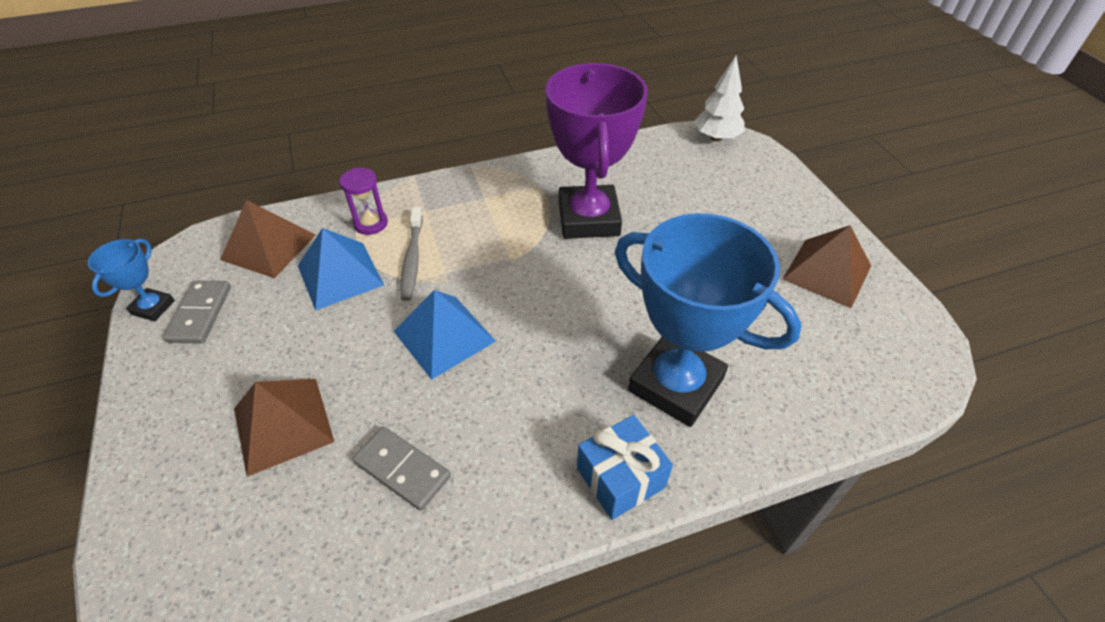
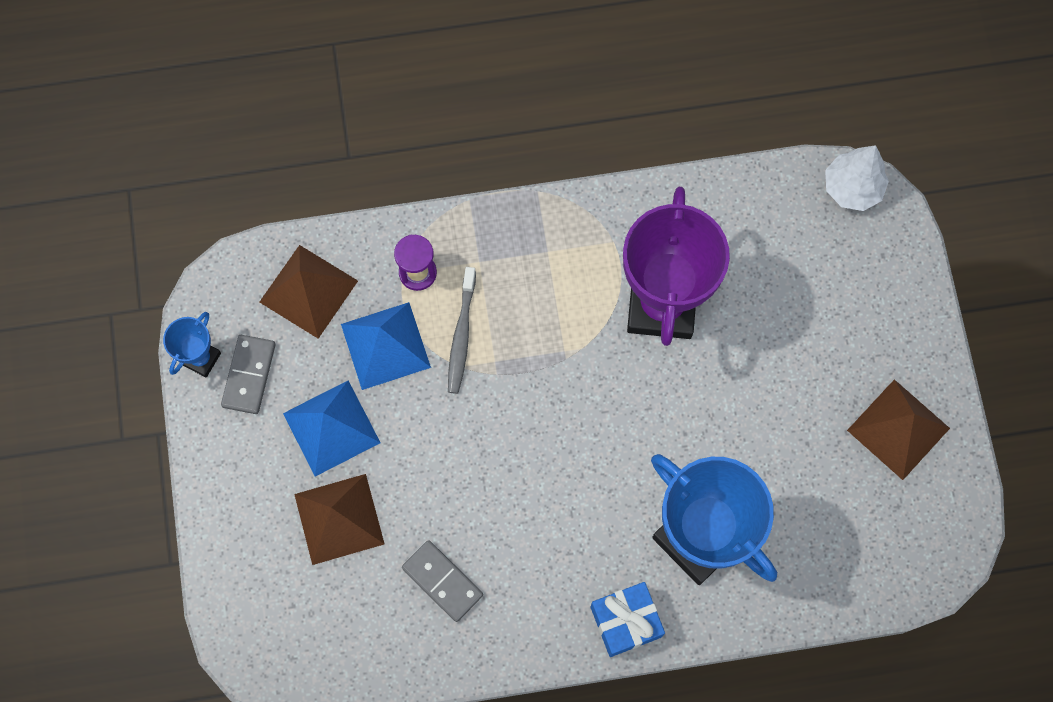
camera: 10 degrees right, 25 degrees up
blue pyramid [394,290,496,380] -> blue pyramid moved to [283,381,381,477]

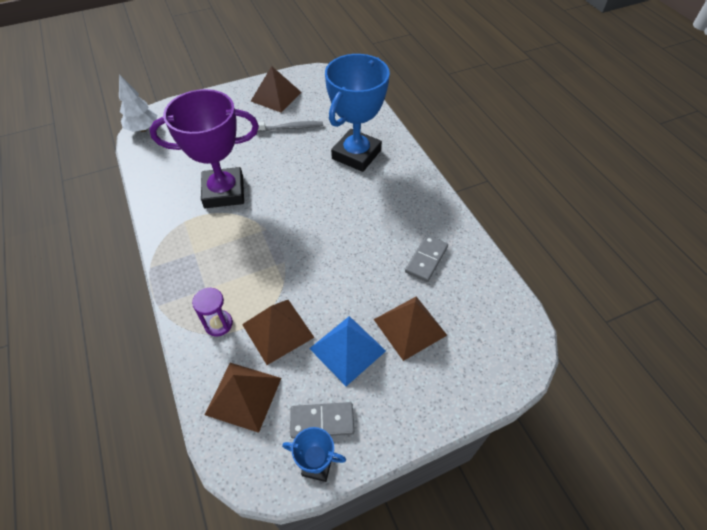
camera: 105 degrees left, 20 degrees down
blue pyramid [341,302,431,390] -> brown pyramid [242,300,315,365]
grey toothbrush [448,267,476,394] -> grey toothbrush moved to [257,121,323,132]
blue gift [590,582,665,657] -> none

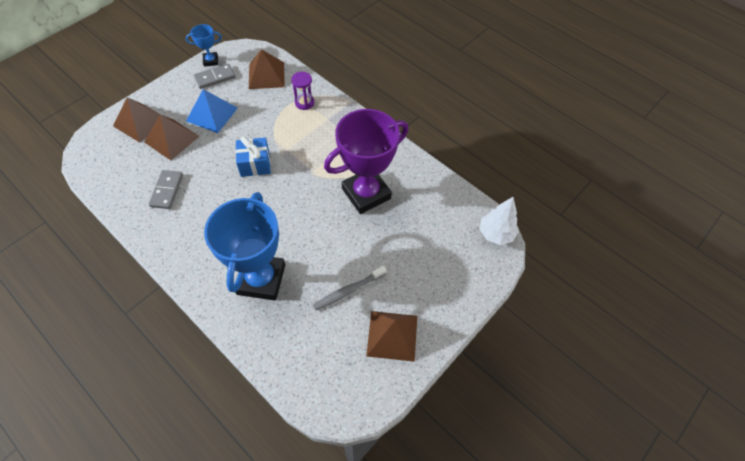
camera: 155 degrees right, 5 degrees up
brown pyramid [242,300,315,365] -> brown pyramid moved to [113,97,160,143]
none -> blue gift [235,136,271,177]

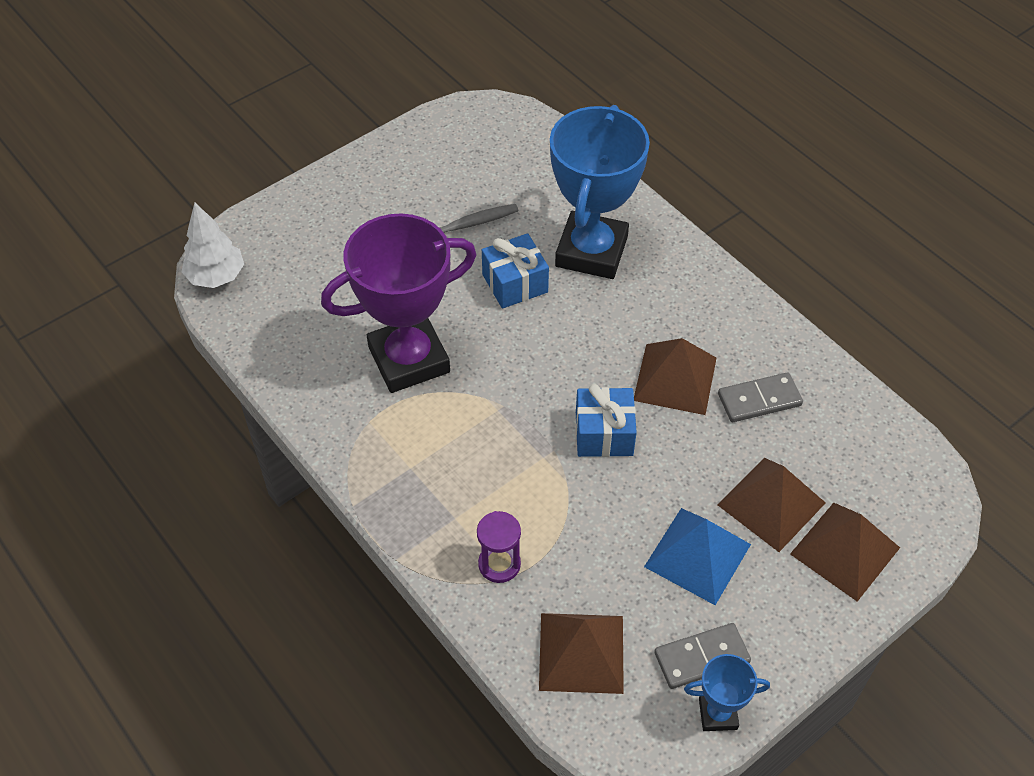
camera: 170 degrees left, 5 degrees down
grey domino [149,170,183,209] -> grey domino turned 60 degrees clockwise [718,372,803,422]
brown pyramid [366,311,417,362] -> brown pyramid moved to [634,338,716,415]
none -> blue gift [482,233,549,309]

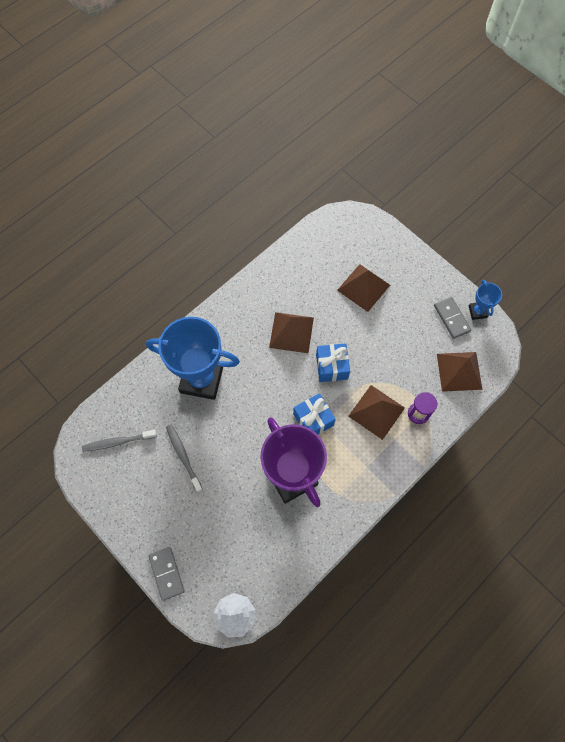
camera: 95 degrees left, 15 degrees up
blue gift [482,233,549,309] -> blue gift moved to [293,393,336,434]
blue pyramid [644,508,751,605] -> none
grey domino [718,372,803,422] -> grey domino moved to [148,547,185,601]
brown pyramid [790,503,900,602] -> brown pyramid moved to [348,385,405,440]
none -> grey toothbrush [82,430,157,452]

